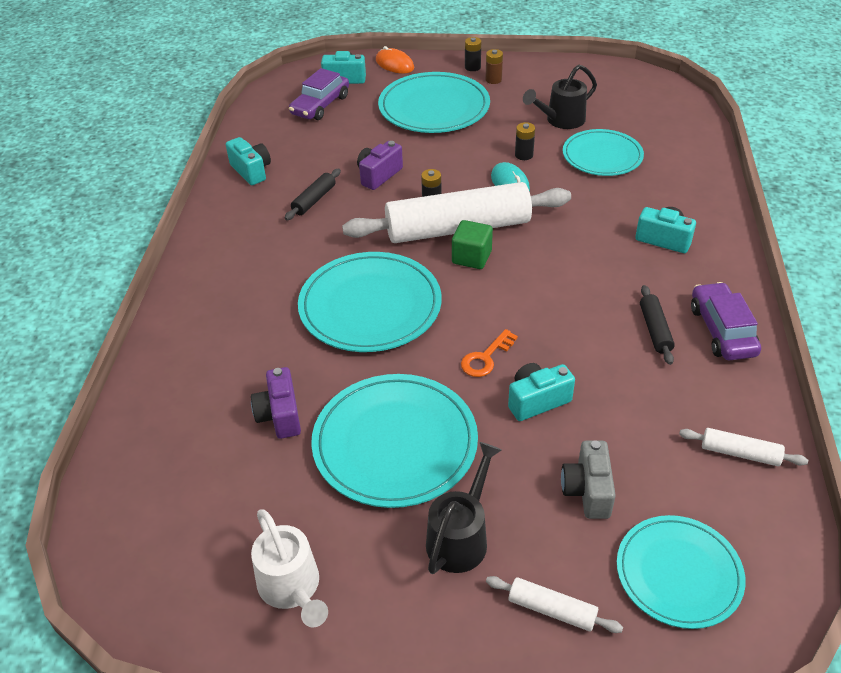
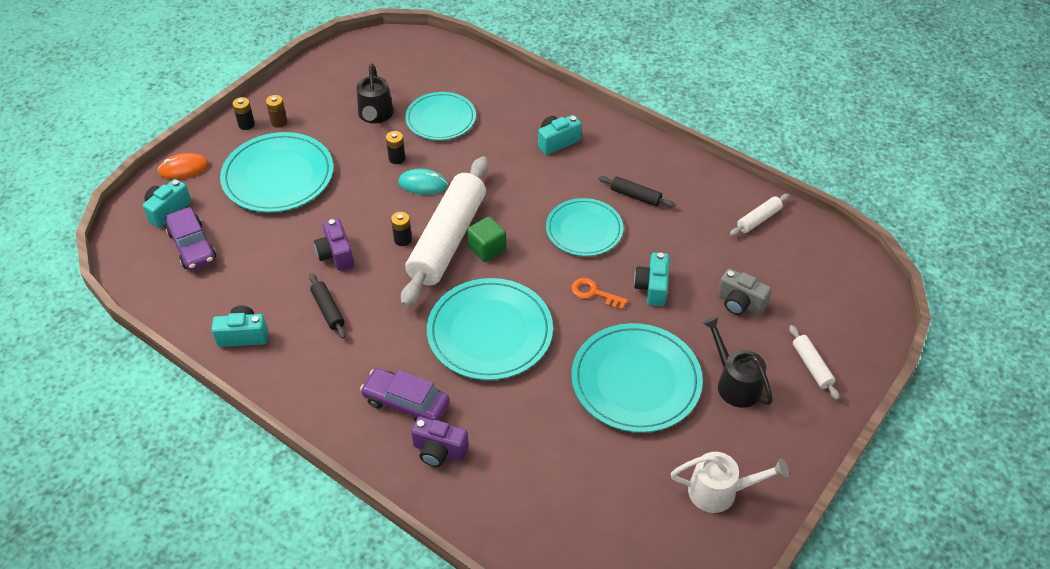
camera: 60 degrees left, 5 degrees up
purple camera [251,367,301,439] -> purple camera moved to [411,417,469,467]
orange key [461,329,518,377] -> orange key turned 135 degrees clockwise [571,278,628,310]
white rolling pin [486,576,623,633] -> white rolling pin turned 75 degrees counterclockwise [789,325,839,400]
turquoise plate [617,515,745,629] -> turquoise plate moved to [546,198,623,256]
purple car [691,282,761,360] -> purple car moved to [360,368,450,421]

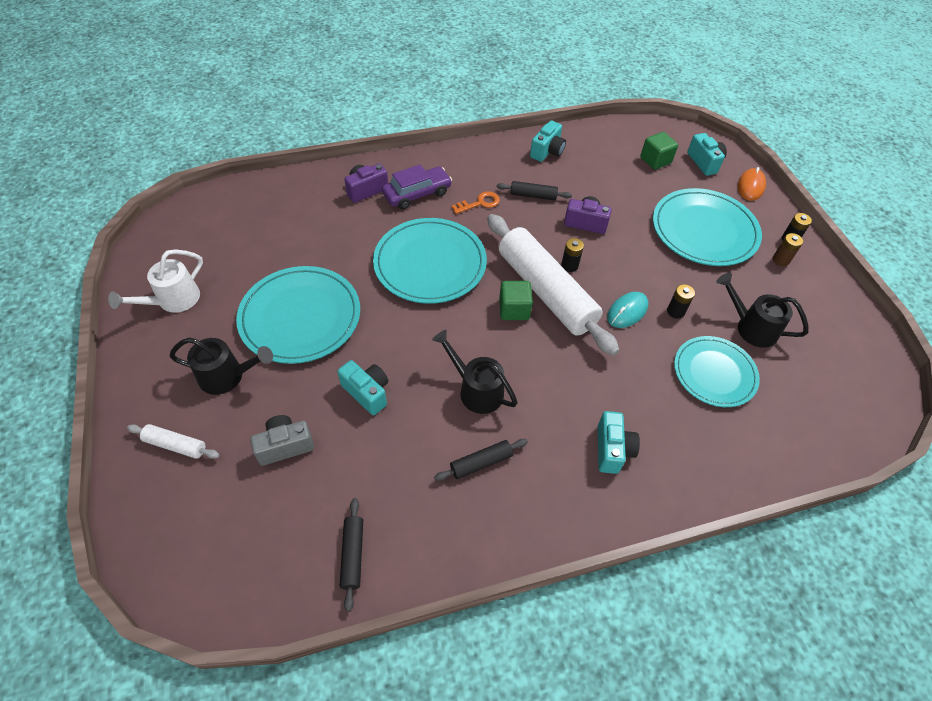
camera: 125 degrees right, 5 degrees up
purple car [165,207,216,271] -> green cube [640,132,678,170]
turquoise plate [546,198,623,256] -> black watering can [432,330,518,414]
orange key [571,278,628,310] -> orange key moved to [452,191,500,214]
white rolling pin [730,194,790,236] -> black rolling pin [340,498,363,612]

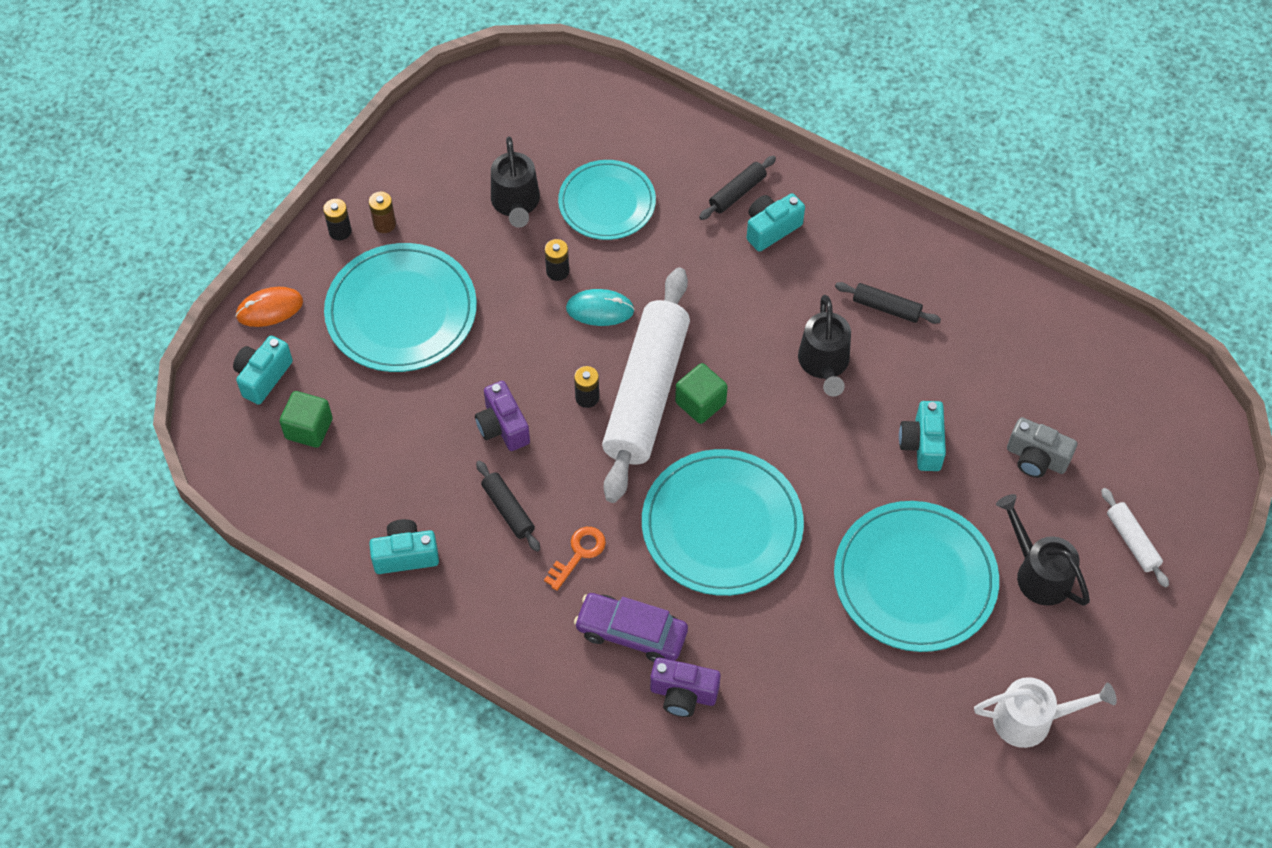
camera: 130 degrees left, 5 degrees up
black rolling pin [340,498,363,612] -> black rolling pin moved to [699,156,776,220]
orange key [452,191,500,214] -> orange key turned 105 degrees clockwise [544,527,606,591]

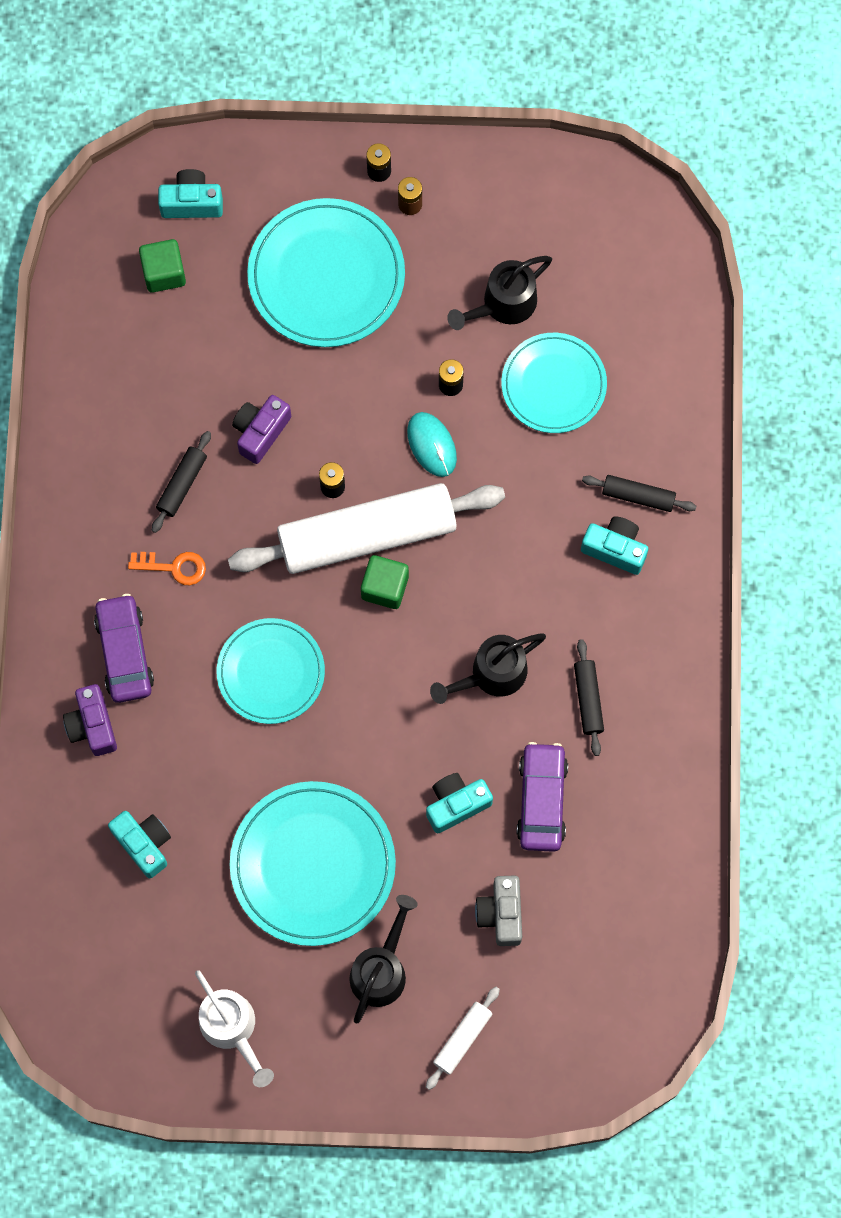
camera: 60 degrees right, 15 degrees up
orange mouse [235,287,303,327] -> none
turquoise camera [369,519,439,574] -> turquoise camera moved to [108,811,171,878]
turquoise plate [642,449,804,596] -> turquoise plate [216,618,325,724], size x0.66
none -> purple car [516,742,568,852]

